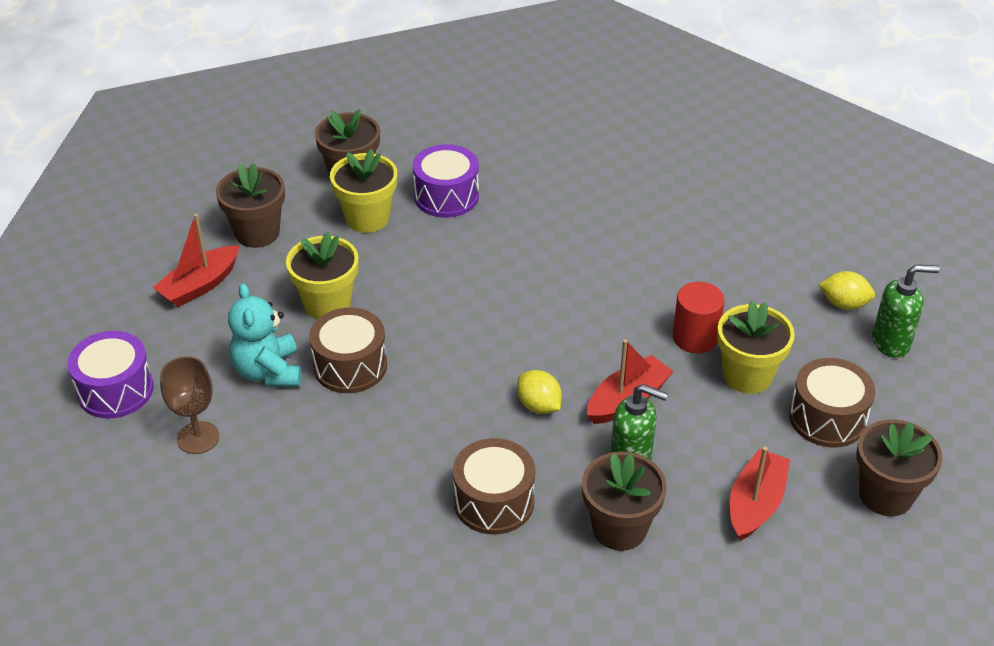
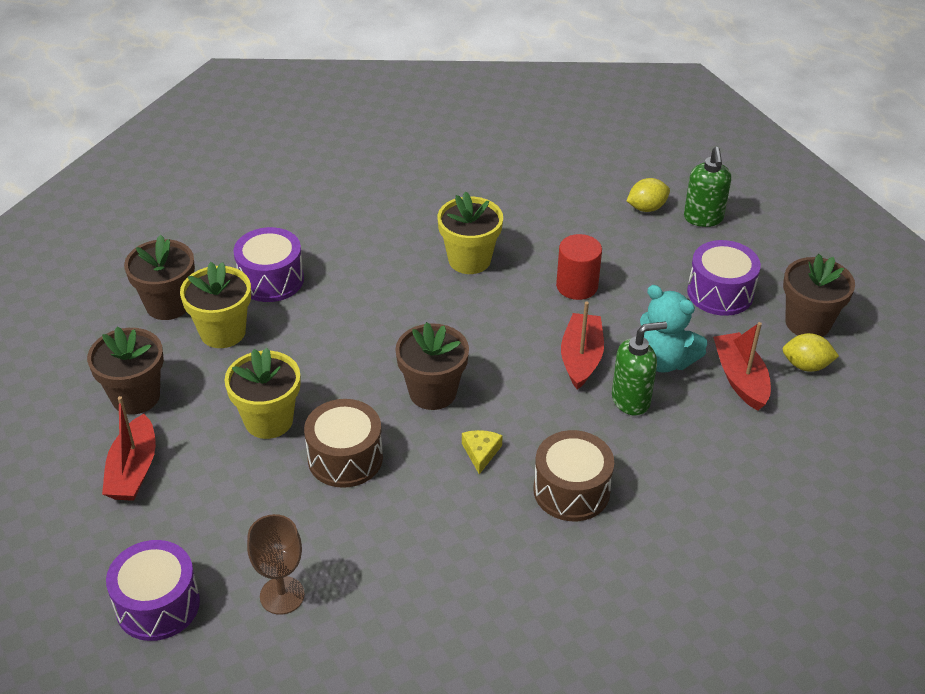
camera: 40 degrees left, 0 degrees up
turquoise teddy bear [228,283,302,387] -> turquoise teddy bear moved to [640,285,707,373]
yellow lemon [517,370,562,414] -> yellow lemon moved to [783,333,839,372]
brown flower pot [582,452,667,551] -> brown flower pot moved to [395,322,469,410]
yellow flower pot [717,301,795,394] -> yellow flower pot moved to [437,191,503,274]
brown drum [789,358,875,448] -> purple drum [687,240,761,316]
green soap dispenser [872,264,940,358] -> green soap dispenser turned 135 degrees clockwise [684,147,731,227]
none -> yellow cheese [462,430,503,474]

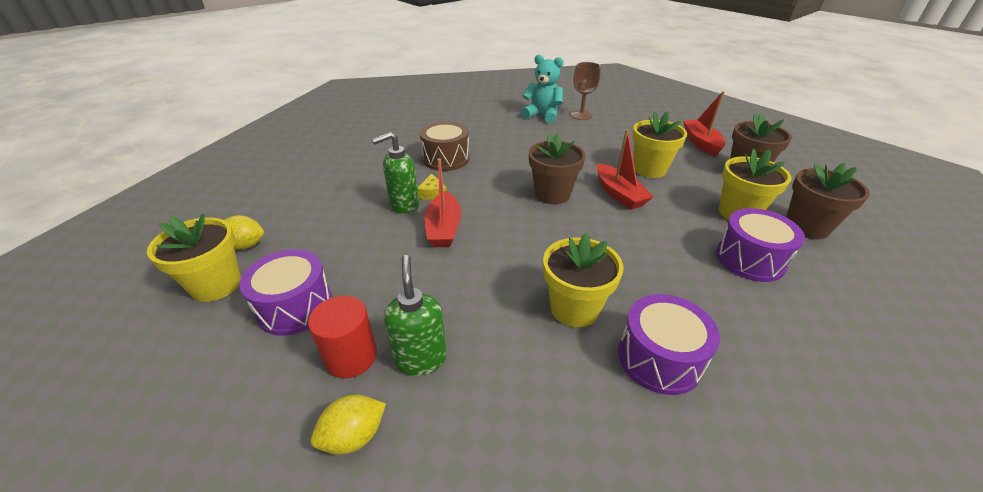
camera: 170 degrees right, 5 degrees down
purple drum [106,540,200,641] -> purple drum moved to [618,294,720,395]
brown drum [304,399,383,488] -> none
yellow cheese [462,430,503,474] -> yellow cheese moved to [418,174,447,200]
red cylinder [556,234,602,300] -> red cylinder moved to [308,296,377,379]
turquoise teddy bear [640,285,707,373] -> turquoise teddy bear moved to [521,55,564,123]
green soap dispenser [684,147,731,227] -> green soap dispenser moved to [384,255,447,376]
red boat [713,322,771,411] -> red boat moved to [597,129,654,210]
brown flower pot [783,254,855,337] -> yellow flower pot [147,214,241,302]

